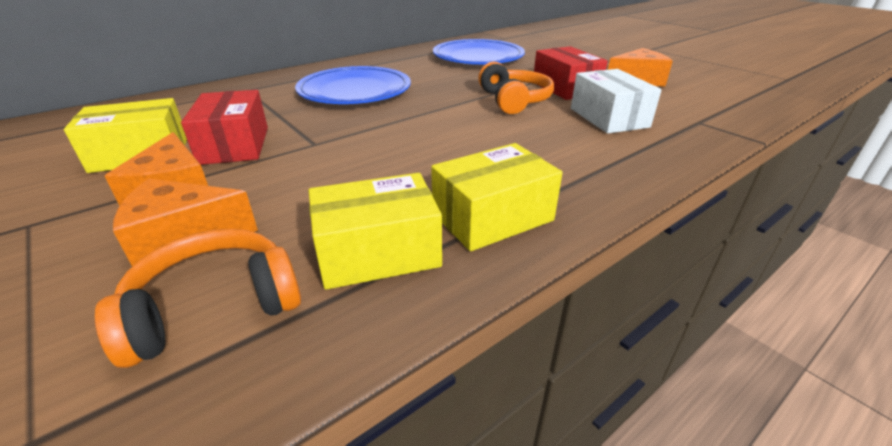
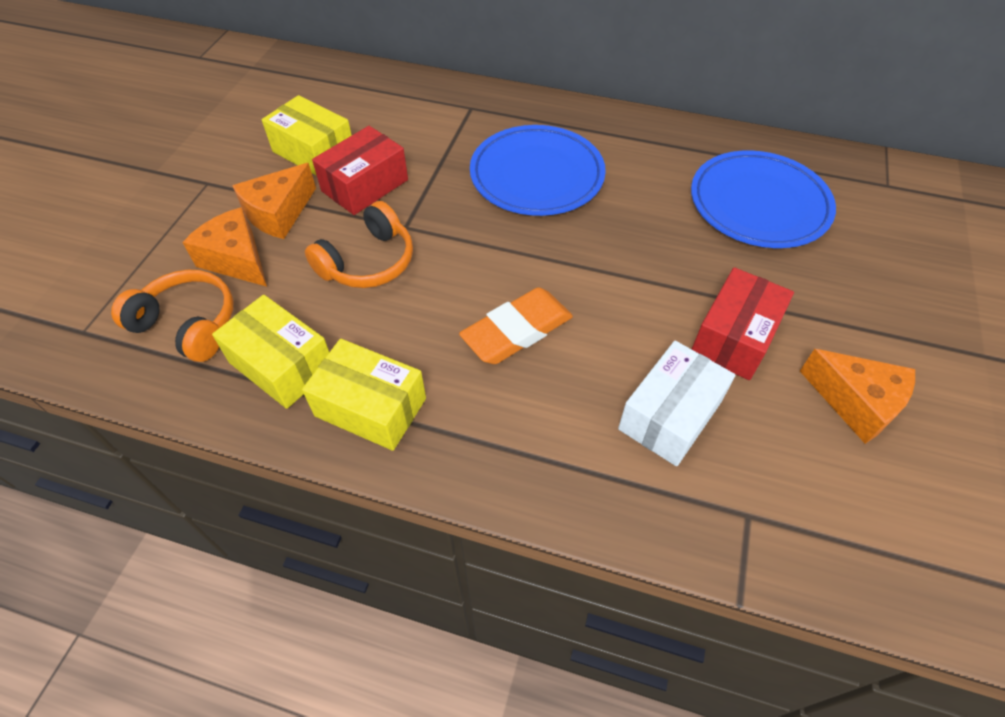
camera: 55 degrees right, 20 degrees up
orange headphones [478,62,554,114] -> orange headphones moved to [305,201,413,288]
none -> orange eraser [459,287,573,364]

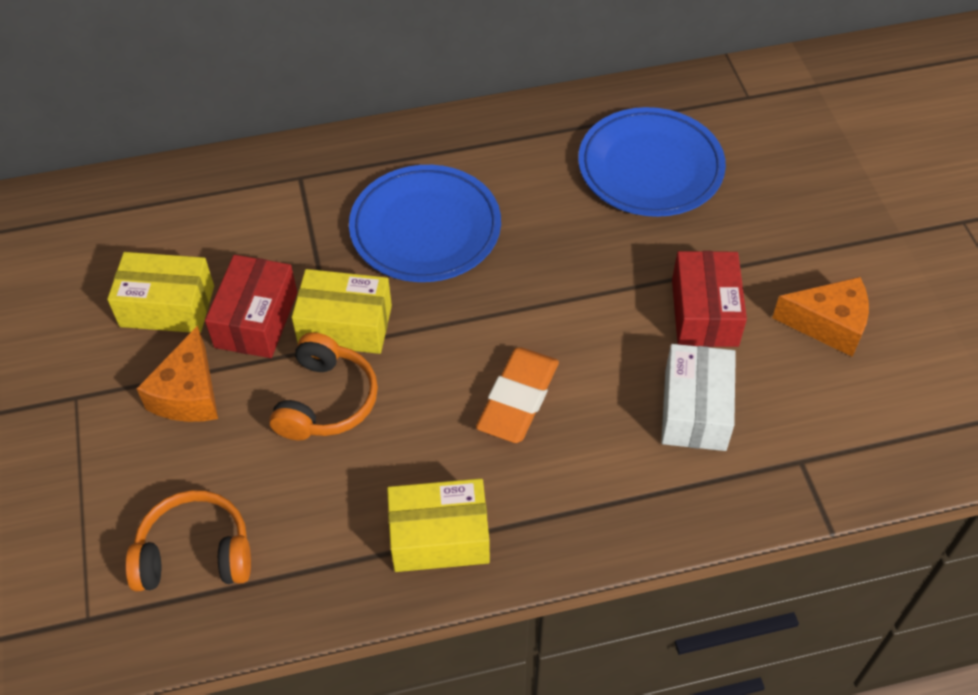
camera: 30 degrees left, 0 degrees up
orange cheese [182,207,267,287] -> none
yellow box [212,295,329,409] -> yellow box moved to [292,269,392,354]

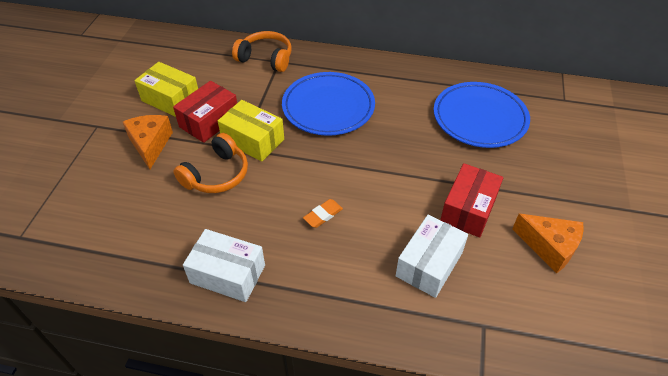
camera: 25 degrees right, 5 degrees down
orange headphones [125,490,251,591] -> orange headphones moved to [232,31,292,72]
orange cheese [136,325,218,422] -> orange cheese turned 135 degrees clockwise [123,115,173,169]
yellow box [387,478,490,572] -> white box [183,229,265,302]
orange eraser [476,347,559,443] -> orange eraser [303,199,343,228], size x0.53

